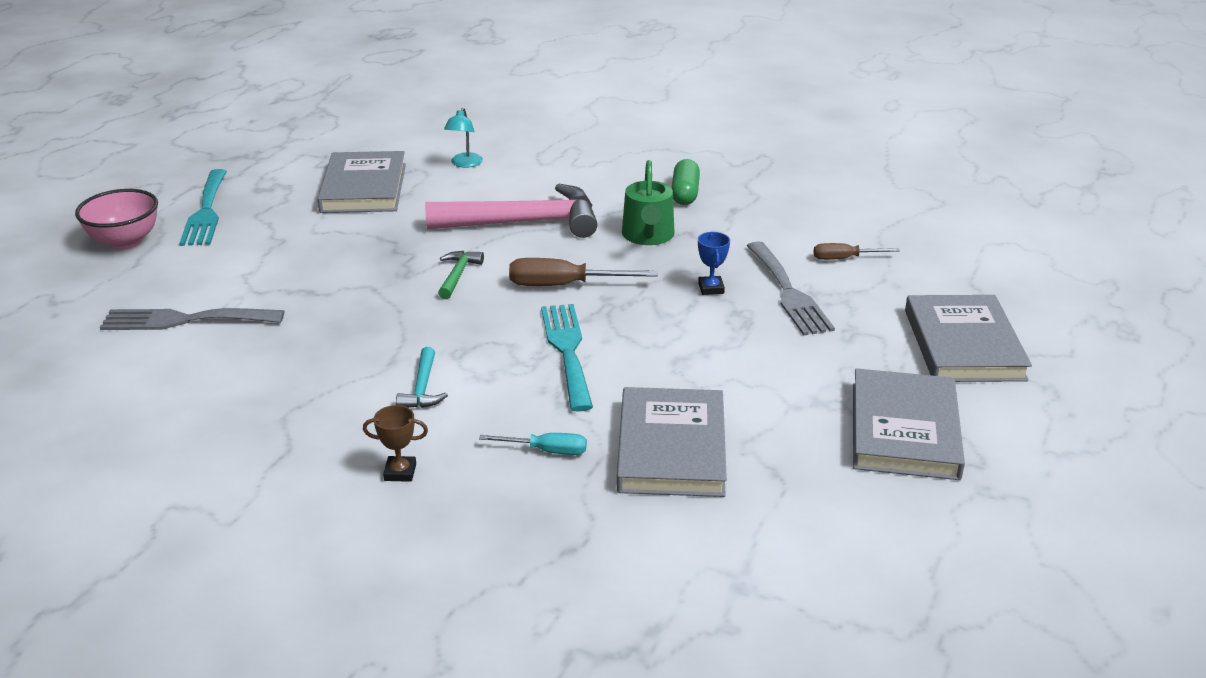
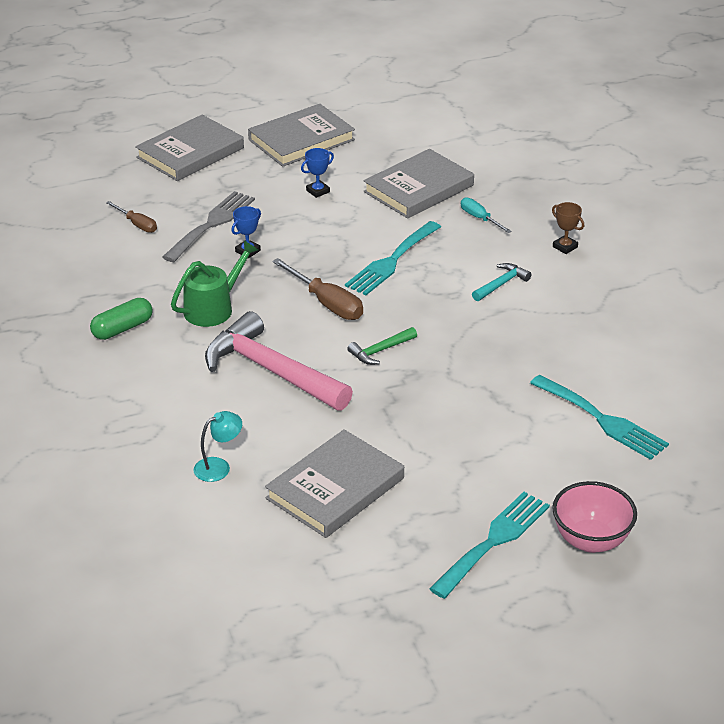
camera: 135 degrees left, 5 degrees up
grey fork [100,308,284,330] -> turquoise fork [530,375,669,460]
none -> blue trophy [301,148,334,198]

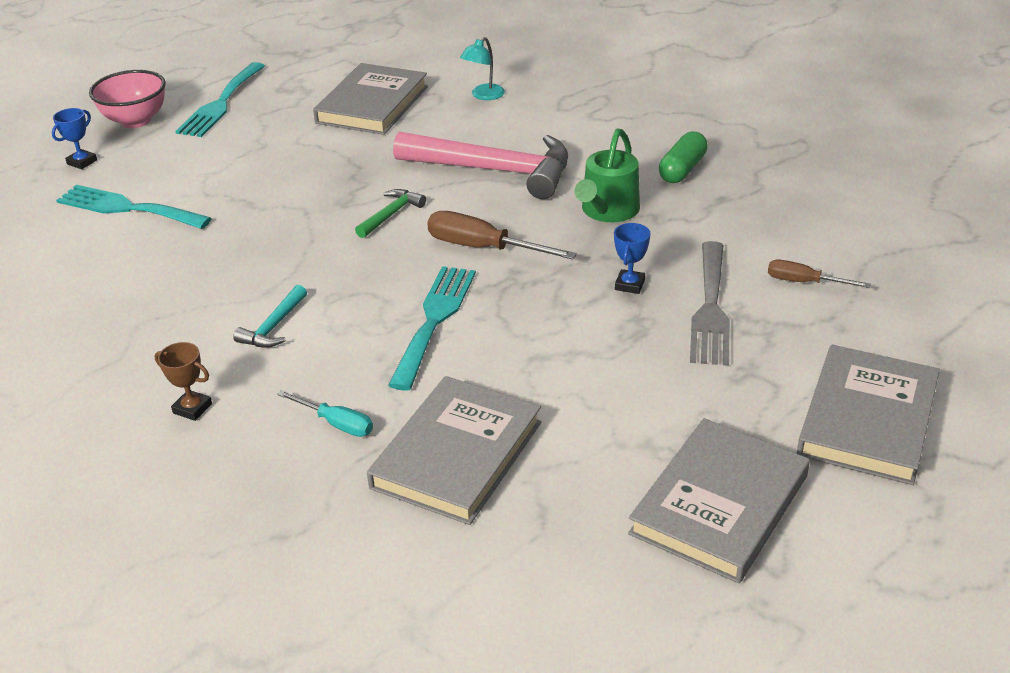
camera: 160 degrees right, 0 degrees up
blue trophy [301,148,334,198] -> blue trophy moved to [52,108,97,169]

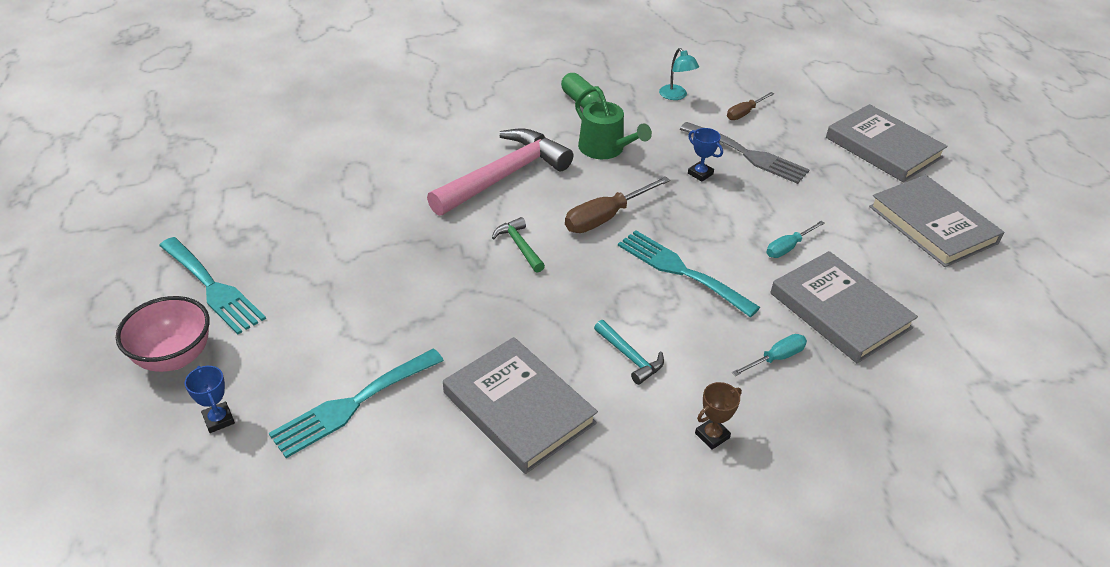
camera: 65 degrees left, 5 degrees up
grey book [313,63,428,135] -> grey book moved to [443,337,598,474]
turquoise lamp [460,37,505,100] -> turquoise lamp moved to [659,48,699,100]
none -> turquoise screwdriver [766,221,825,258]

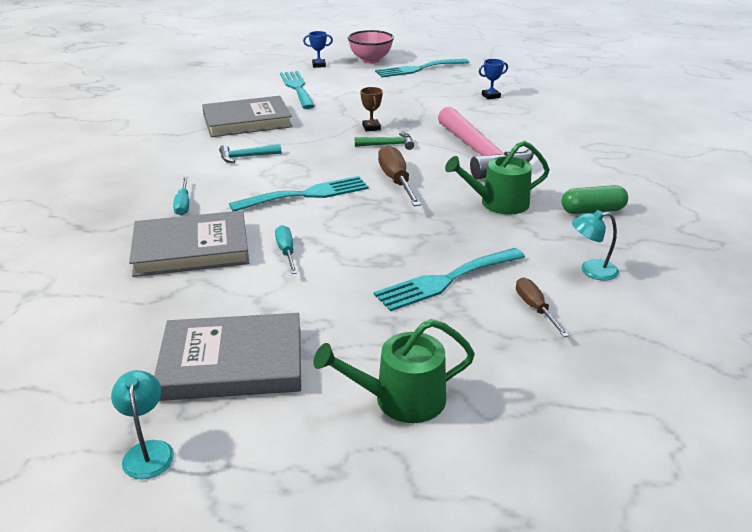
camera: 115 degrees right, 10 degrees down
grey fork [680,122,810,184] -> turquoise fork [374,248,525,311]
blue trophy [688,128,723,182] -> blue trophy moved to [479,59,508,100]
brown trophy [695,382,742,450] -> brown trophy moved to [360,87,383,131]
grey book [826,104,948,182] -> green watering can [313,319,475,423]
none -> turquoise lamp [111,370,174,479]

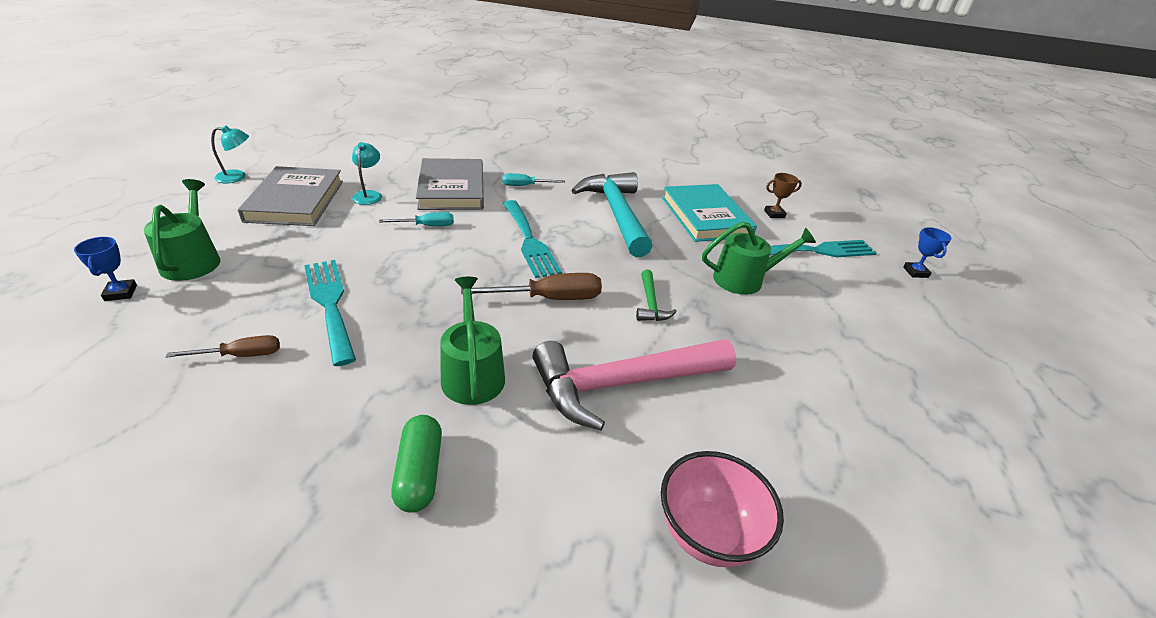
camera: 90 degrees right, 5 degrees up
grey book [202,96,293,137] -> turquoise book [662,184,757,242]
turquoise hammer [219,144,281,163] -> turquoise hammer [571,172,652,257], size x2.25
pink bowl [348,30,394,64] -> pink bowl moved to [661,451,784,567]
brown trophy [360,87,383,131] -> brown trophy moved to [764,173,802,218]
turquoise fork [375,59,469,77] -> none
blue trophy [479,59,508,100] -> blue trophy moved to [74,237,137,301]
turquoise lamp [572,210,619,281] -> turquoise lamp moved to [352,142,382,205]
none -> green watering can [702,221,816,295]

